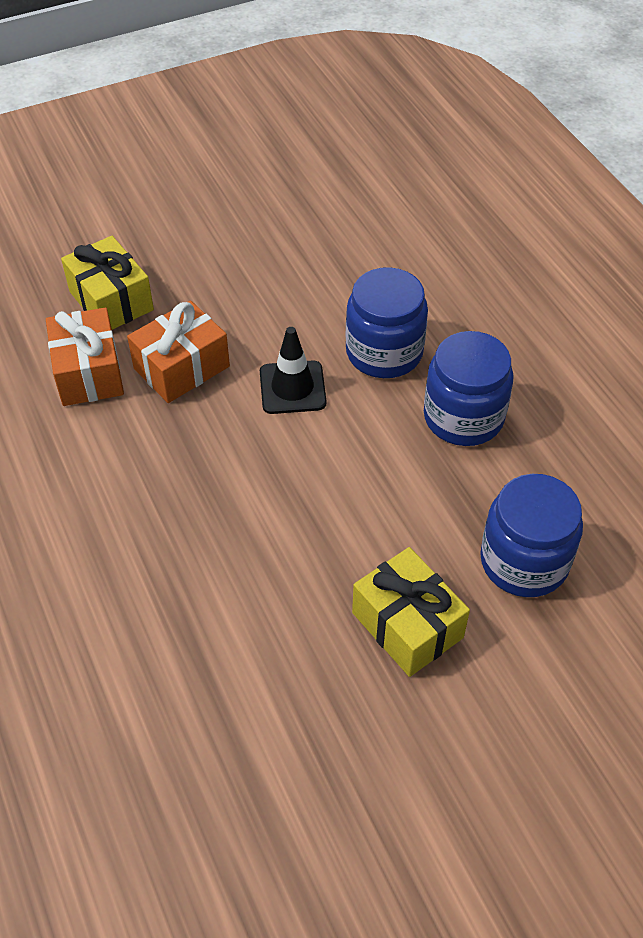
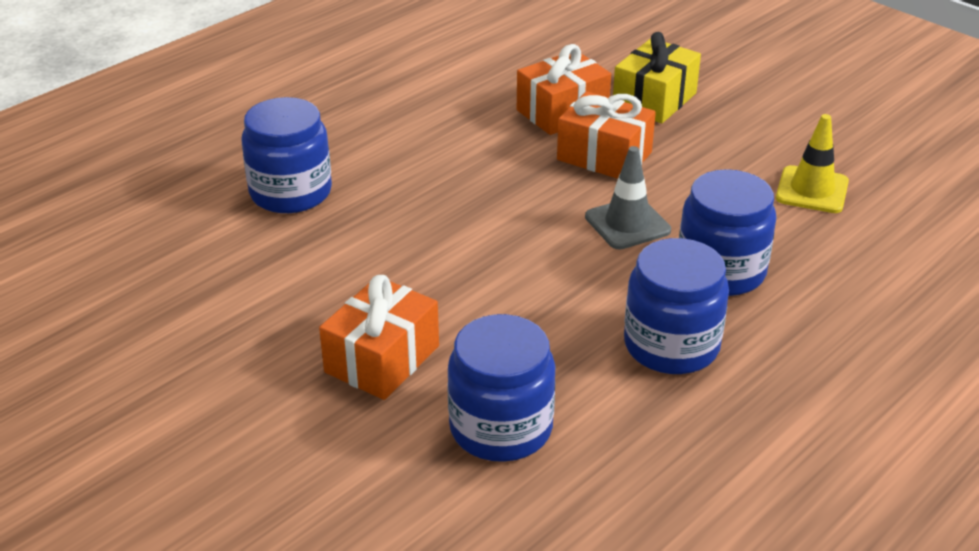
camera: 70 degrees right, 15 degrees down
black traffic cone [260,327,326,414] -> grey traffic cone [585,146,671,250]
yellow gift [352,547,470,677] -> orange gift [319,275,439,400]
none -> blue jar [241,97,332,213]
none -> yellow traffic cone [776,114,849,213]

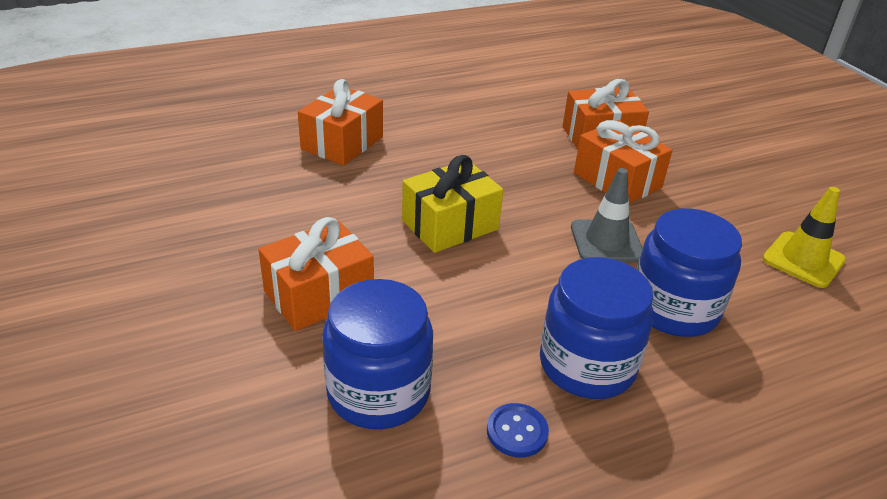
camera: 20 degrees right, 0 degrees up
blue jar [241,97,332,213] -> orange gift [298,79,383,165]
yellow gift [613,32,701,123] -> yellow gift moved to [402,155,503,253]
none -> blue button [487,403,549,458]

